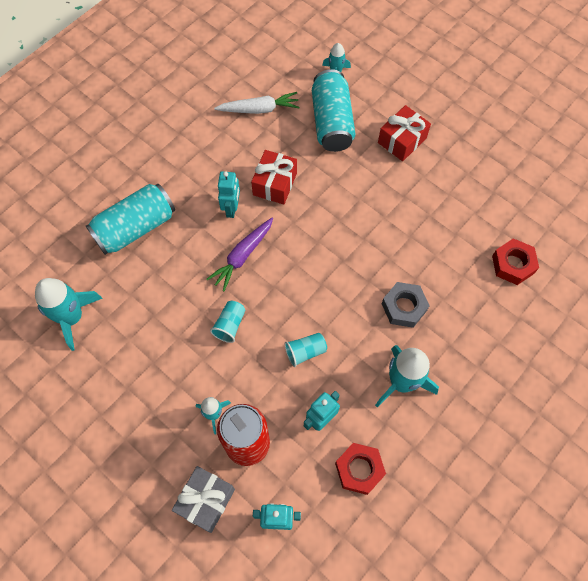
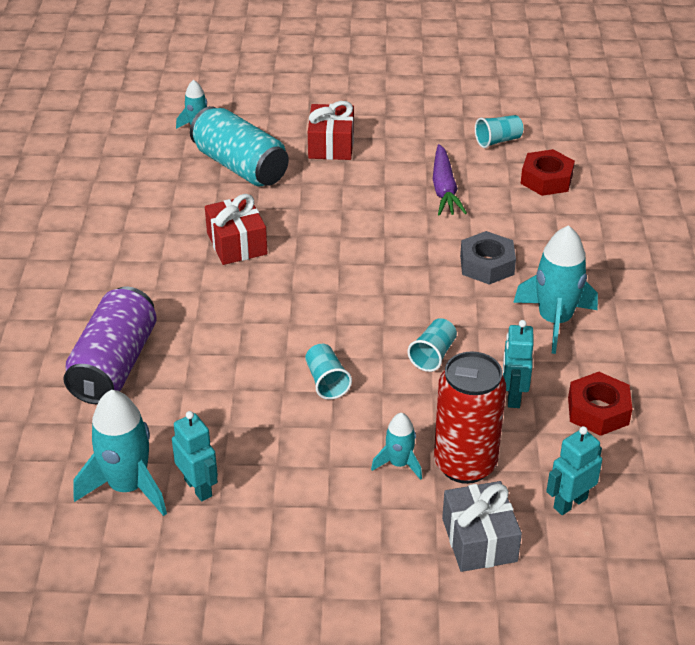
camera: 40 degrees left, 25 degrees down
turquoise can [86,184,175,255] -> purple can [63,287,157,404]
purple carrot [207,218,273,291] -> purple carrot moved to [433,144,467,216]
white carrot [214,92,300,114] -> none
turquoise robot [218,171,240,218] -> turquoise robot moved to [172,411,218,502]
none -> turquoise cup [475,115,523,148]

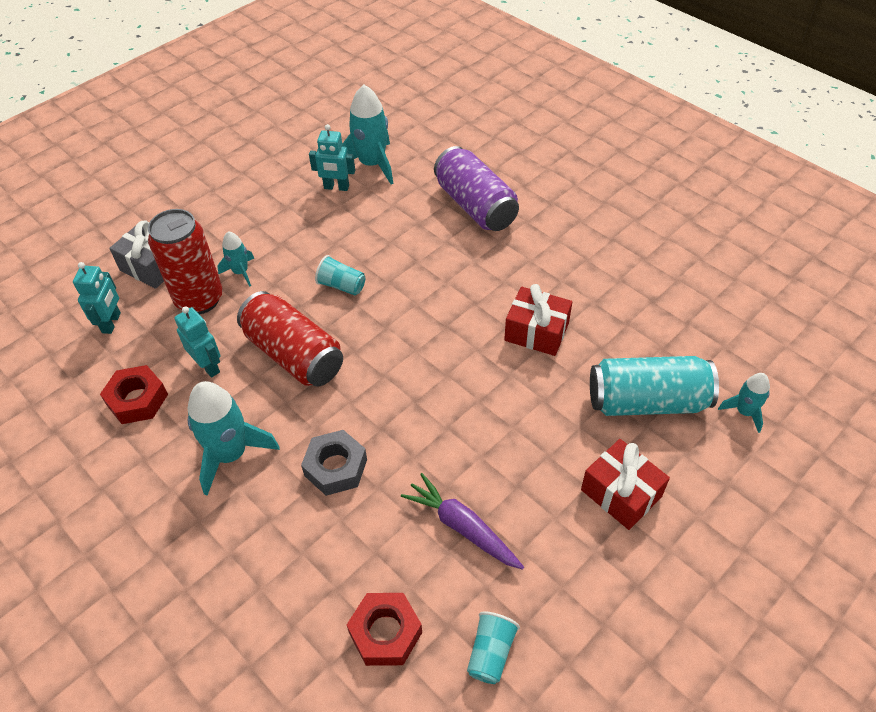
camera: 135 degrees right, 10 degrees up
turquoise cup [407,318,457,372] -> red can [237,291,343,387]

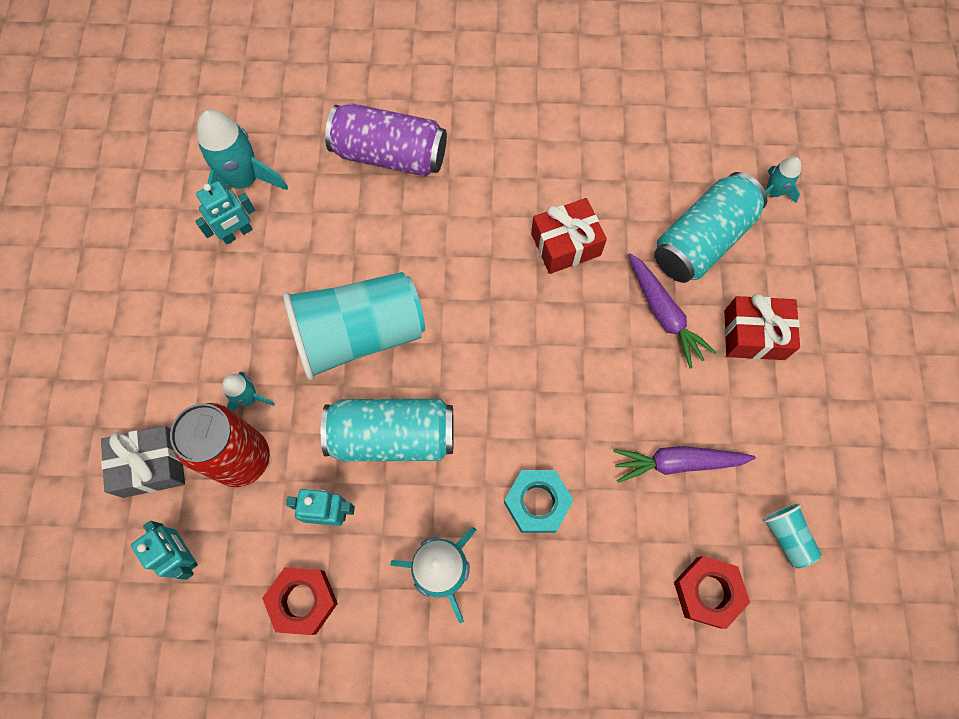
camera: 45 degrees left, 20 degrees up
red can [237,291,343,387] -> turquoise can [321,399,454,461]
grey nut [301,430,367,496] -> turquoise nut [504,470,574,533]
turquoise cup [315,255,365,295] -> turquoise cup [283,272,425,380], size x2.40
none -> purple carrot [628,253,717,368]

